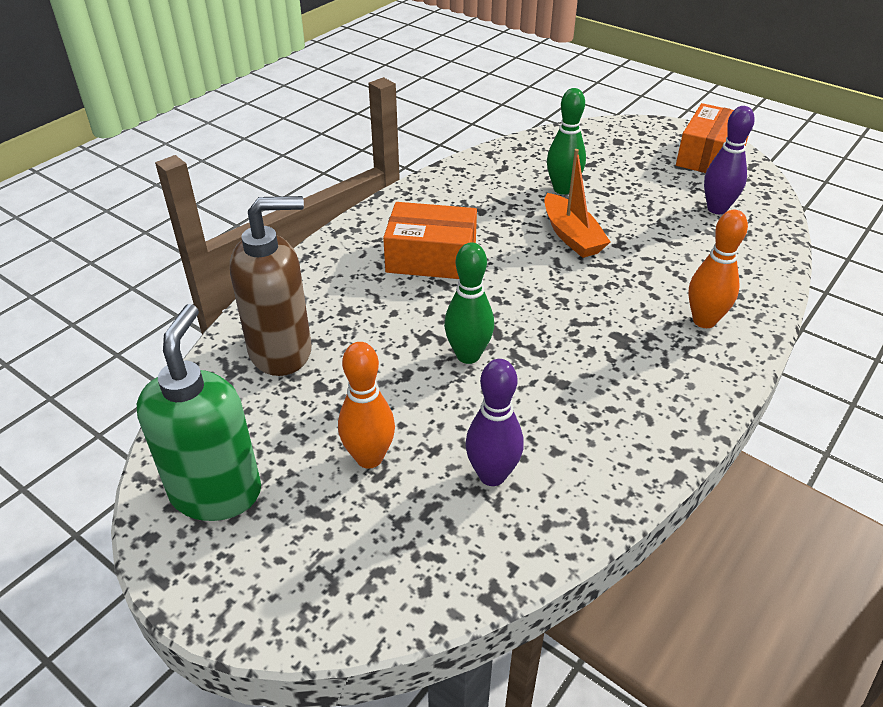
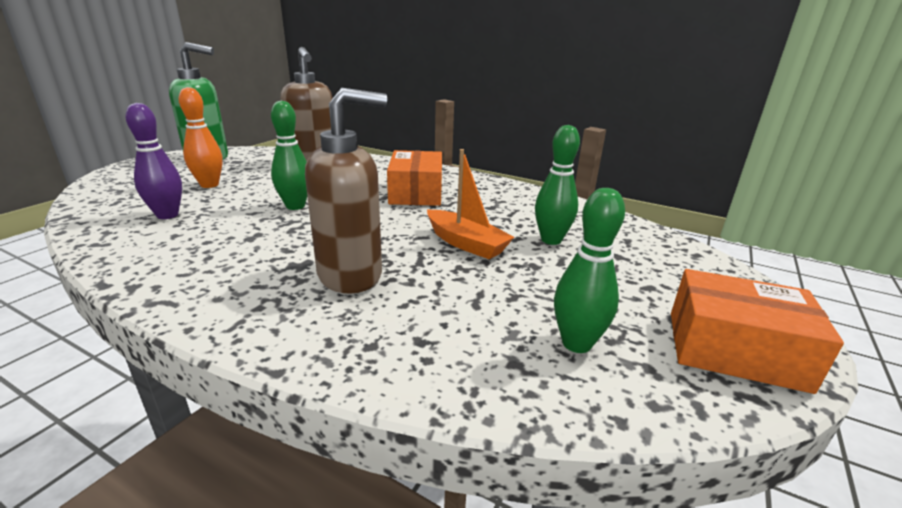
camera: 80 degrees right, 15 degrees down
orange boat [544,149,610,258] -> orange boat turned 105 degrees counterclockwise [427,149,514,259]
orange bowling pin [688,210,748,328] -> none
purple bowling pin [704,106,755,214] -> green bowling pin [554,188,625,353]
none -> brown soap dispenser [305,88,387,294]

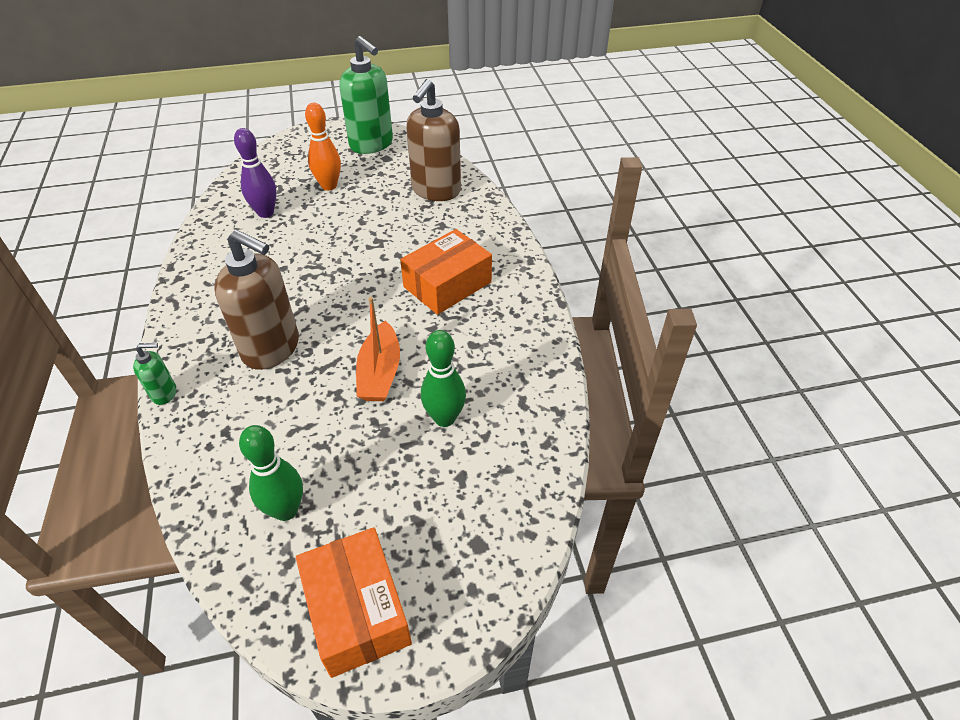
camera: 50 degrees right, 20 degrees up
green bowling pin [271,101,307,210] -> none
none -> green soap dispenser [133,343,176,405]

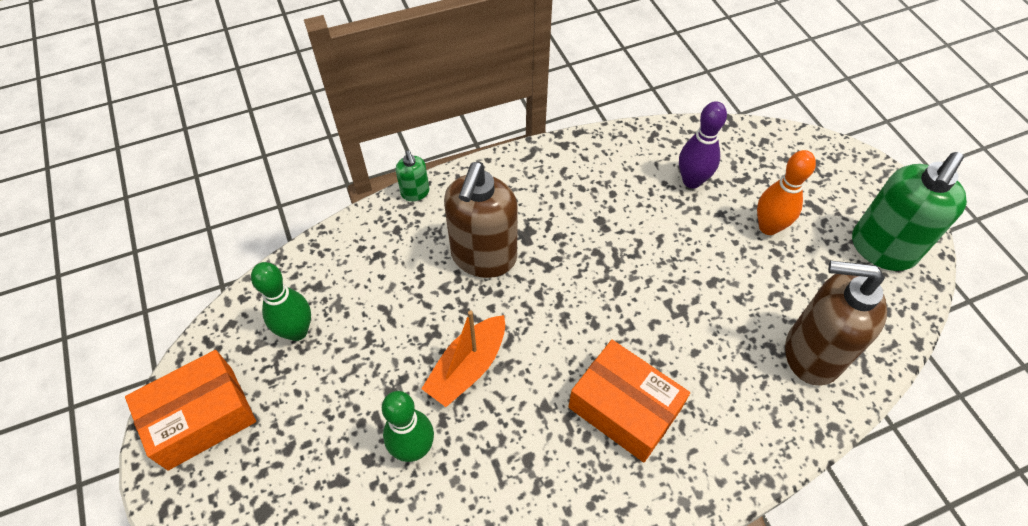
camera: 80 degrees right, 10 degrees up
orange boat [356,297,400,401] -> orange boat turned 45 degrees counterclockwise [421,310,505,407]

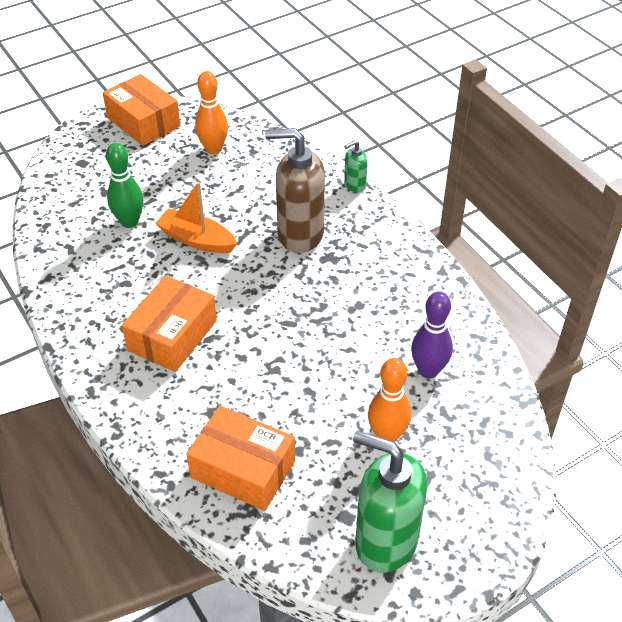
camera: 80 degrees right, 10 degrees down
green bowling pin [251,262,311,341] -> orange bowling pin [195,71,228,154]
brown soap dispenser [785,261,887,385] -> orange box [186,406,295,511]

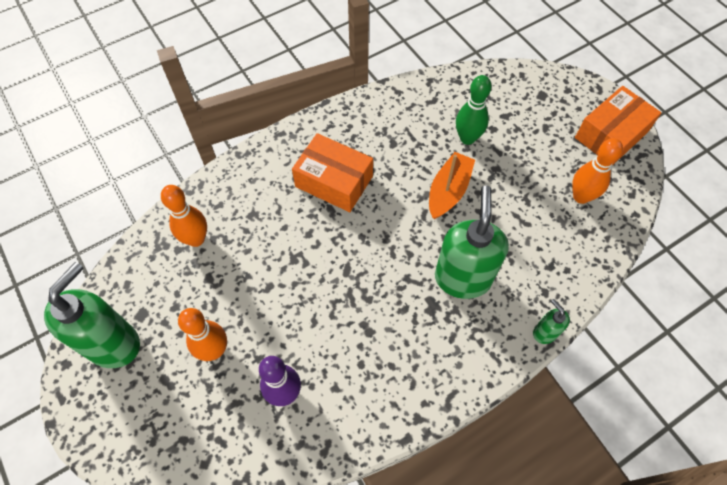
camera: 90 degrees right, 15 degrees up
orange box [186,406,295,511] -> orange bowling pin [161,185,207,247]
brown soap dispenser [265,128,325,253] -> green soap dispenser [435,186,509,299]

